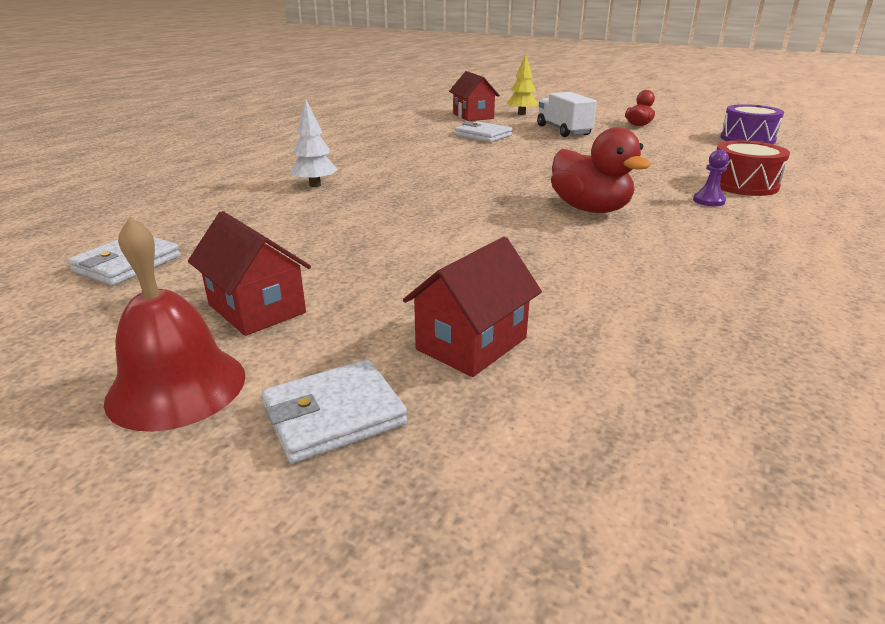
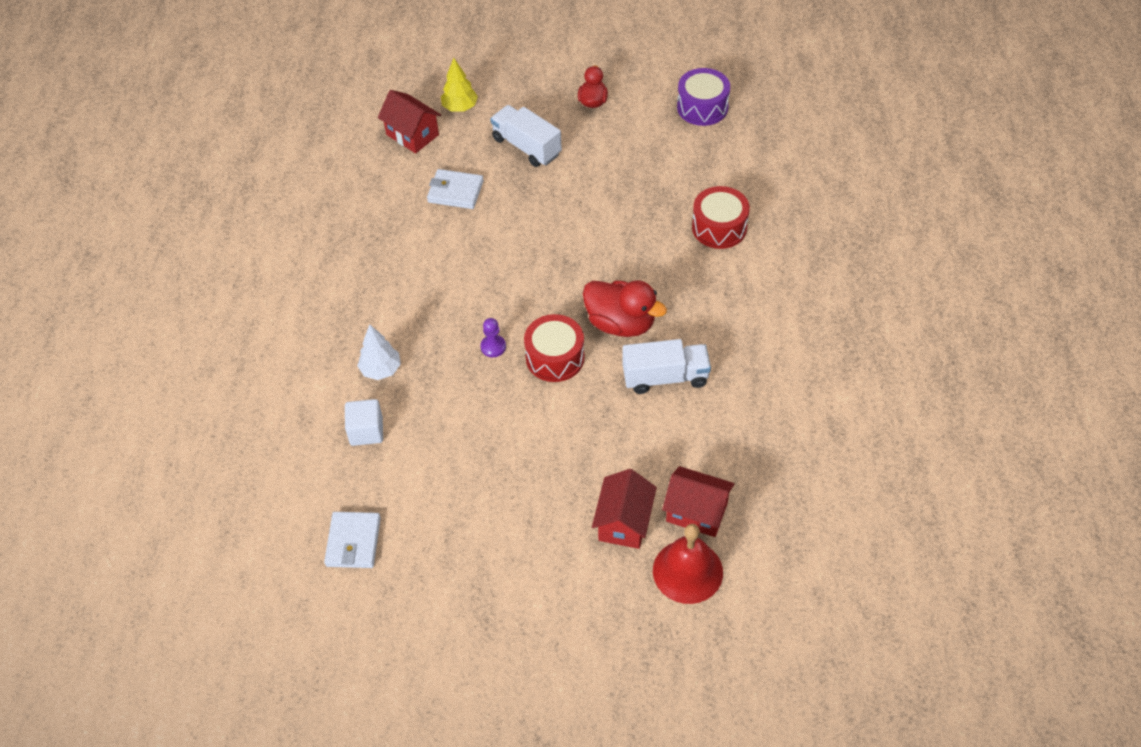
camera: 25 degrees left, 25 degrees up
red bell [104,217,245,432] -> red bell moved to [653,524,723,604]
red house [188,211,311,336] -> red house moved to [662,466,735,537]
white wallet [262,359,407,464] -> none
purple pawn [693,150,729,206] -> purple pawn moved to [481,318,506,357]
none -> white cube [345,399,383,446]
none -> red drum [524,314,585,382]
none -> white truck [622,339,711,394]

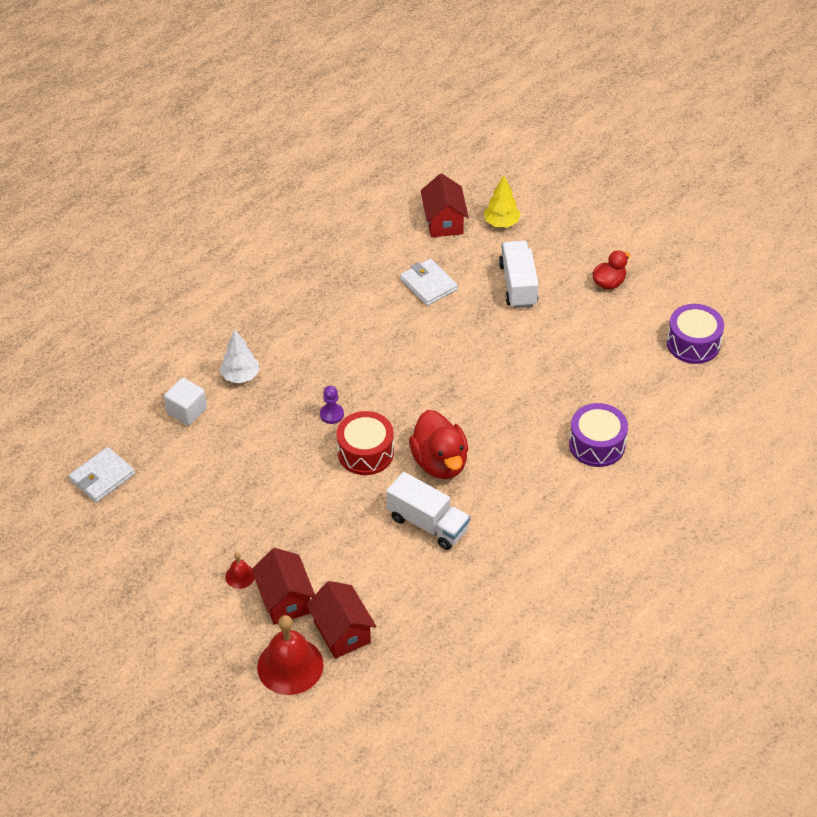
camera: 40 degrees right, 5 degrees down
red house [592,469,657,549] -> red house turned 75 degrees counterclockwise [251,548,315,625]
red drum [692,186,750,249] -> purple drum [569,403,628,467]
none -> red bell [225,552,255,589]

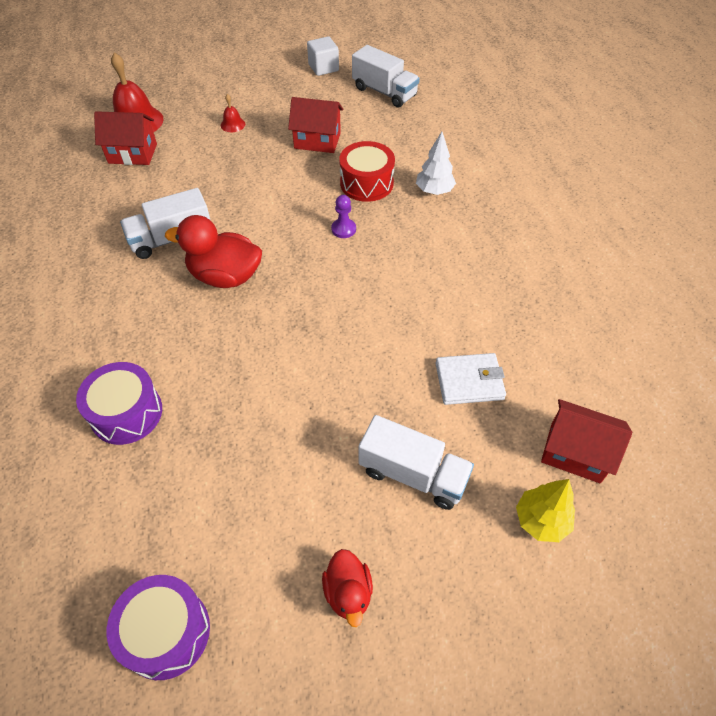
camera: 120 degrees right, 5 degrees up
white wallet [69,447,135,503] -> white truck [352,45,420,108]
white cube [164,378,207,425] -> white cube moved to [307,36,339,76]
red house [251,548,315,625] -> red house moved to [288,97,343,153]
red drum [337,411,394,475] -> red drum moved to [340,141,395,202]

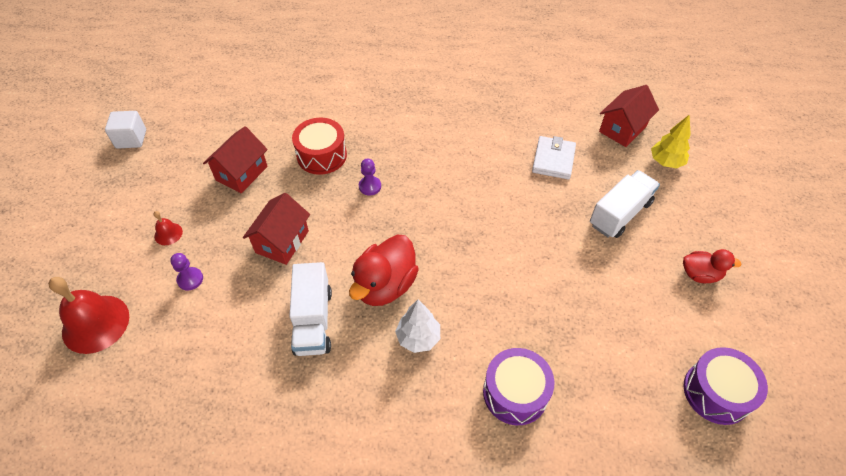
camera: 70 degrees left, 0 degrees up
red house [94,111,157,165] -> red house moved to [243,193,310,265]
white truck [352,45,420,108] -> none
white tree [416,132,456,195] -> white tree moved to [395,300,440,353]
none -> purple pawn [170,253,203,291]

